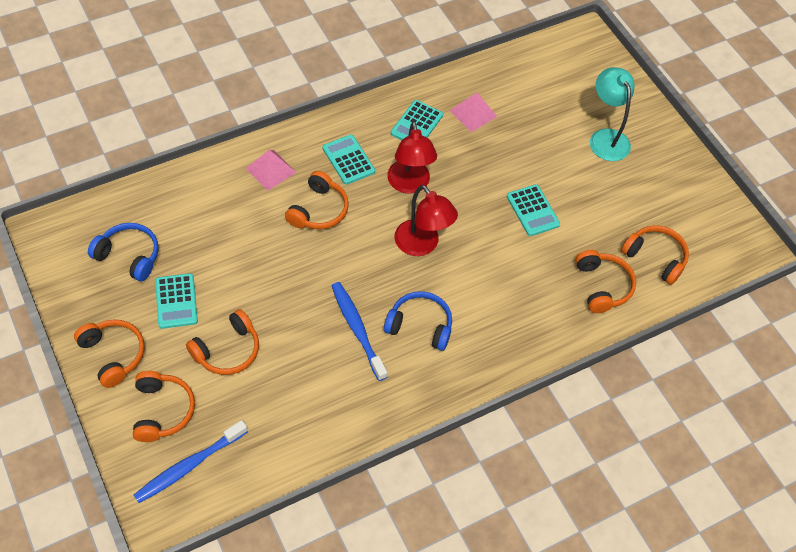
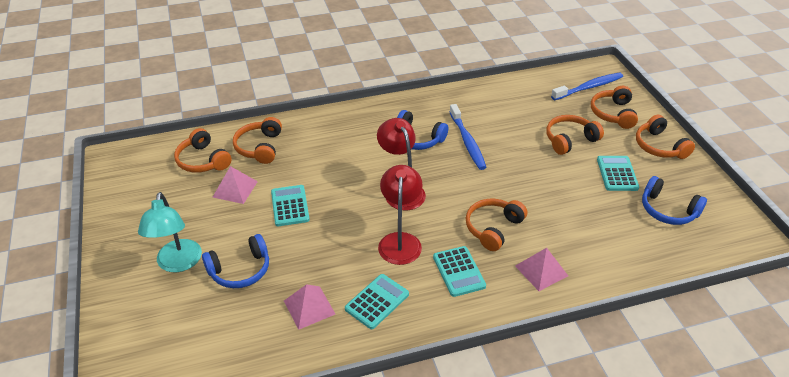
camera: 165 degrees left, 15 degrees down
none -> blue headphones [202,234,269,288]
none -> pink pyramid [213,166,258,204]

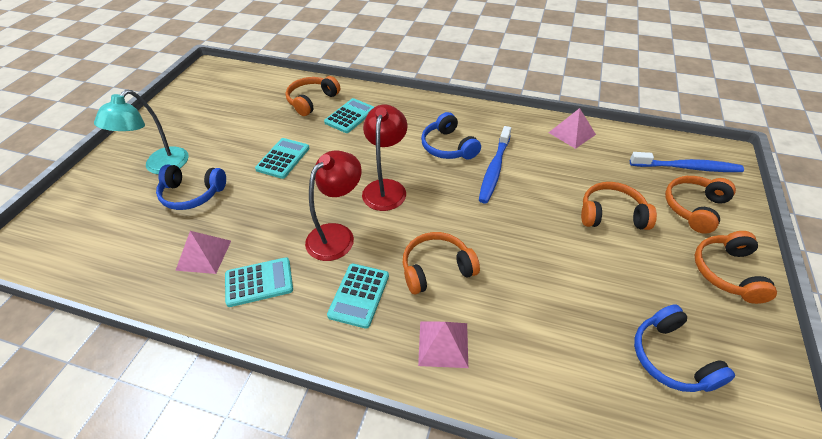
camera: 35 degrees right, 5 degrees up
orange headphones [174,128,231,173] -> none
pink pyramid [213,166,258,204] -> pink pyramid moved to [548,108,596,149]
turquoise calculator [597,156,639,191] -> turquoise calculator moved to [324,98,374,133]

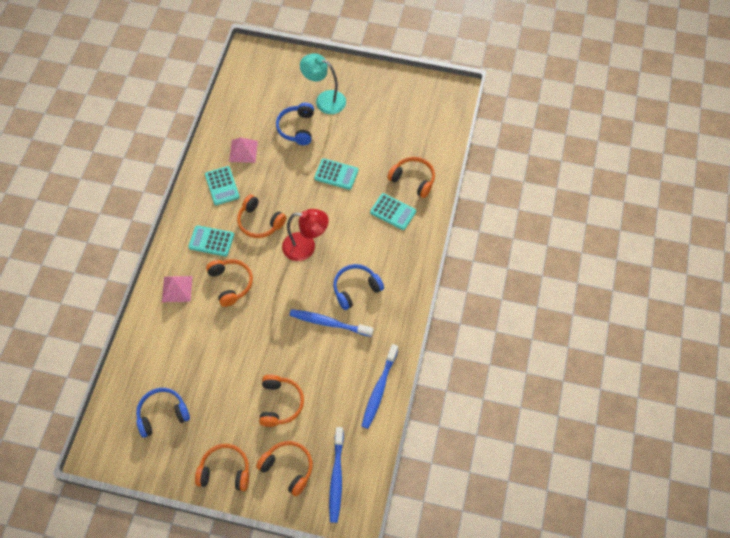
camera: 85 degrees right, 15 degrees up
red lamp [305,150,362,261] -> orange headphones [237,195,286,238]
pink pyramid [548,108,596,149] -> blue toothbrush [362,344,398,429]

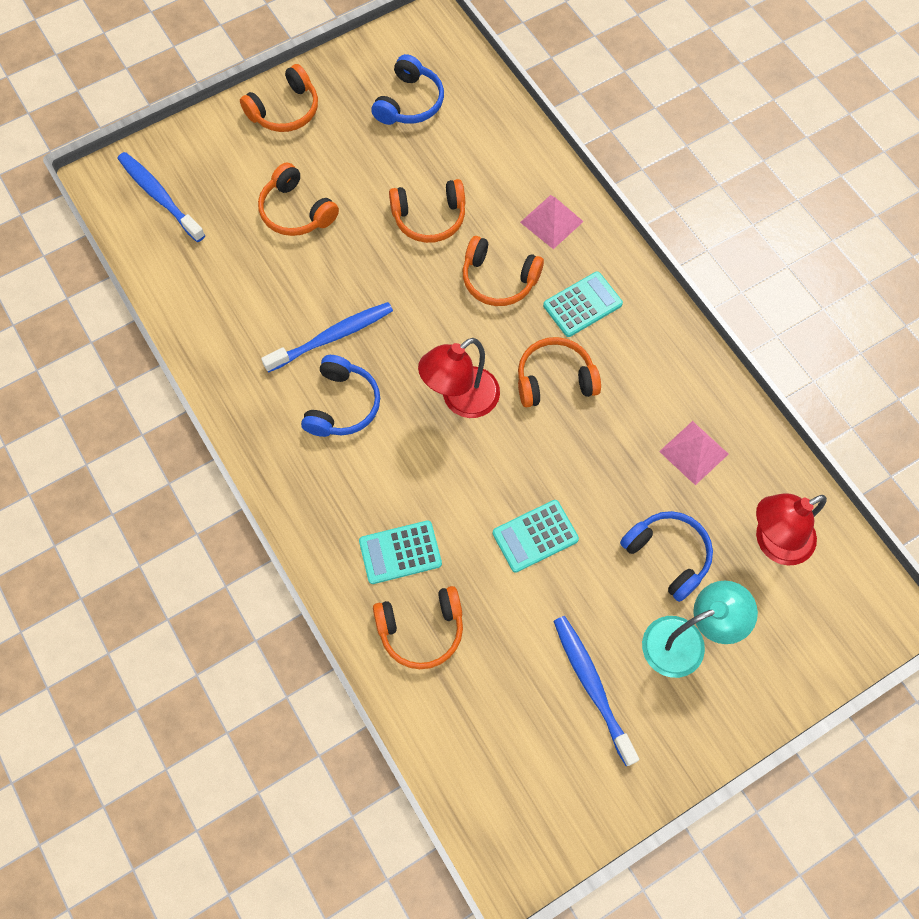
camera: 135 degrees right, 5 degrees up
turquoise calculator [205,166,240,205] -> none
orange headphones [256,441,313,496] -> orange headphones moved to [389,179,465,243]
blue toothbrush [362,344,398,429] -> blue toothbrush moved to [553,616,639,766]
none -> red lamp [756,493,827,566]

